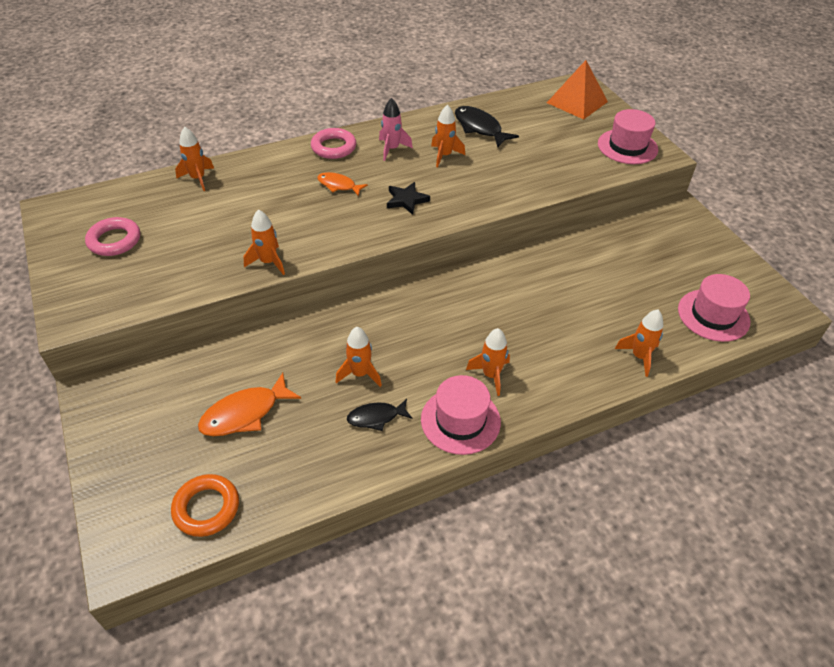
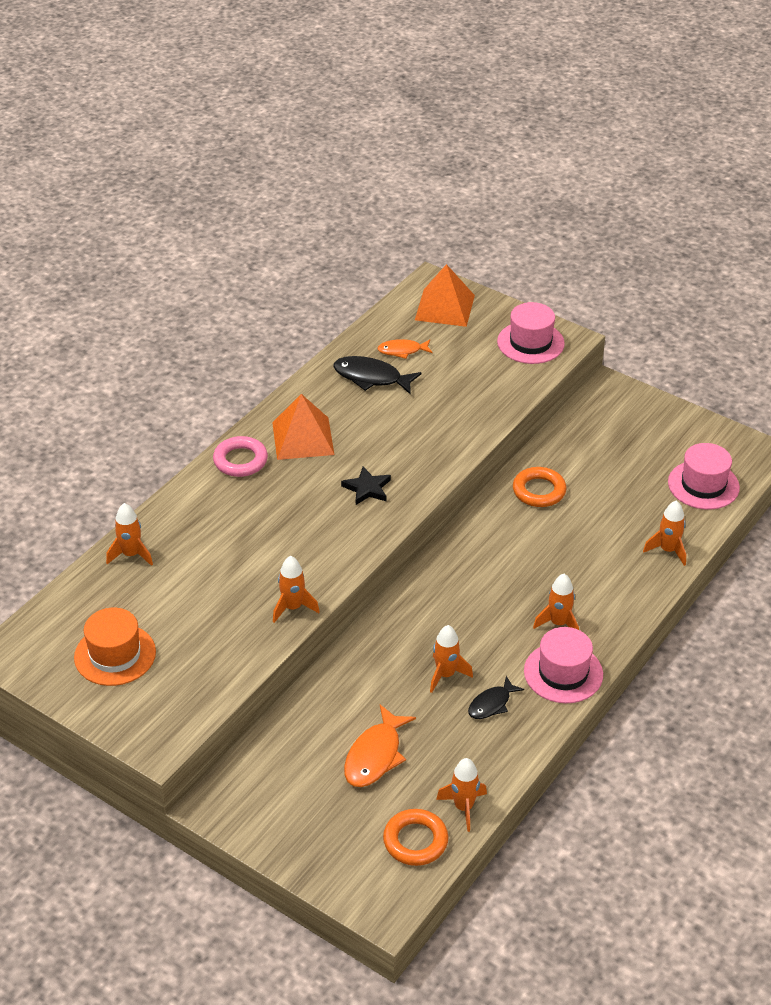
camera: 30 degrees left, 5 degrees down
pink ring [85,217,140,256] -> orange hat [74,608,156,686]
orange fish [317,172,368,197] -> orange fish moved to [377,339,433,359]
pink rocket [379,98,413,161] -> orange pyramid [272,394,335,460]
orange rocket [431,105,465,168] -> orange rocket moved to [436,758,487,832]
none -> orange ring [513,467,567,507]

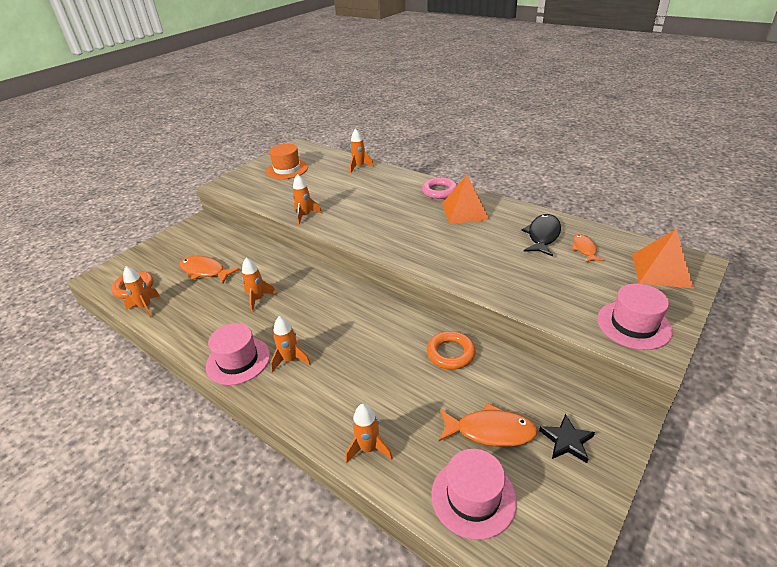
camera: 95 degrees right, 5 degrees down
black star [341,466,391,505] -> black star moved to [539,414,595,463]
black fish [468,676,524,719] -> none
none -> orange fish [439,403,538,447]

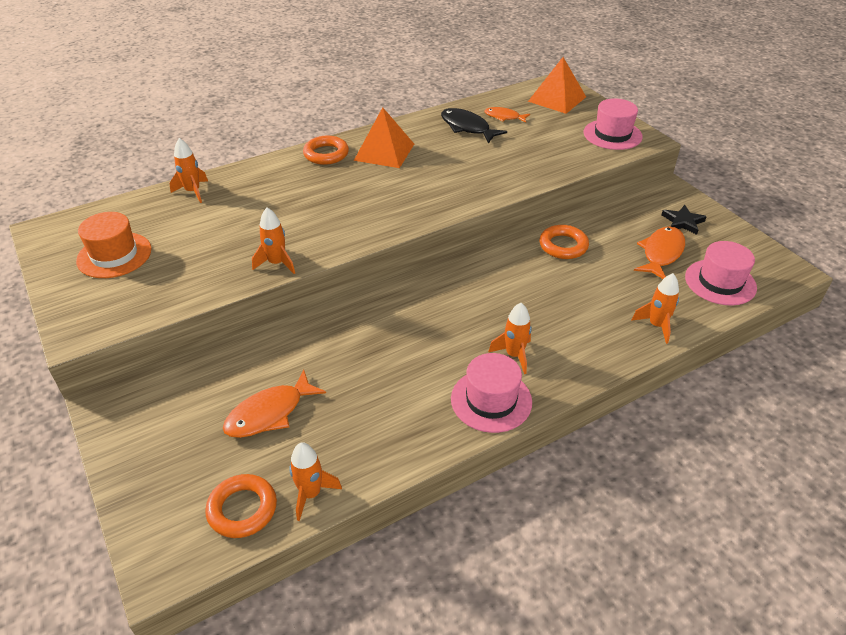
camera: 70 degrees left, 5 degrees up
orange rocket [242,258,277,312] -> none
pink ring [422,178,457,199] -> orange ring [303,136,349,165]

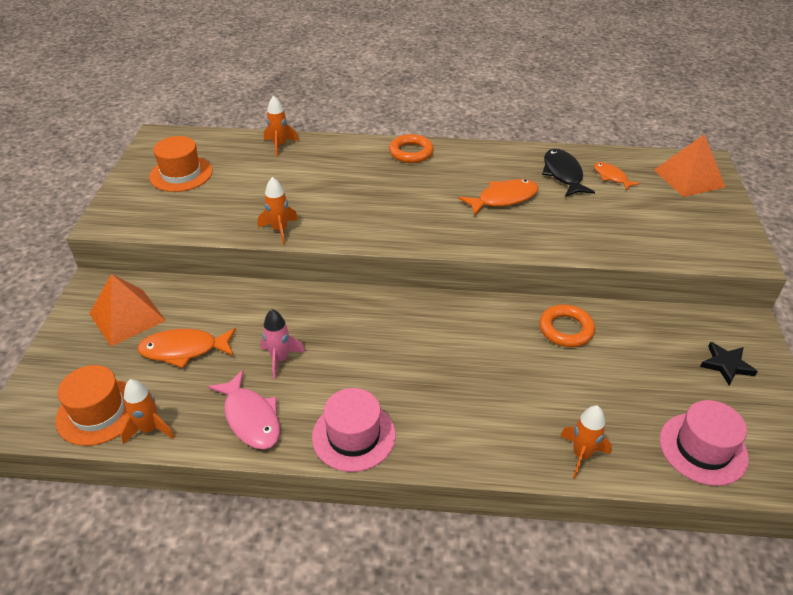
camera: 35 degrees right, 0 degrees up
orange ring [205,474,277,538] -> orange hat [55,365,129,446]
orange pyramid [354,107,414,168] -> orange pyramid moved to [89,274,166,346]
orange rocket [488,303,532,374] -> none
pink hat [583,99,643,150] -> none
orange fish [634,226,685,279] -> orange fish moved to [459,179,539,216]
none -> pink fish [208,370,280,449]
none -> pink rocket [260,309,306,380]

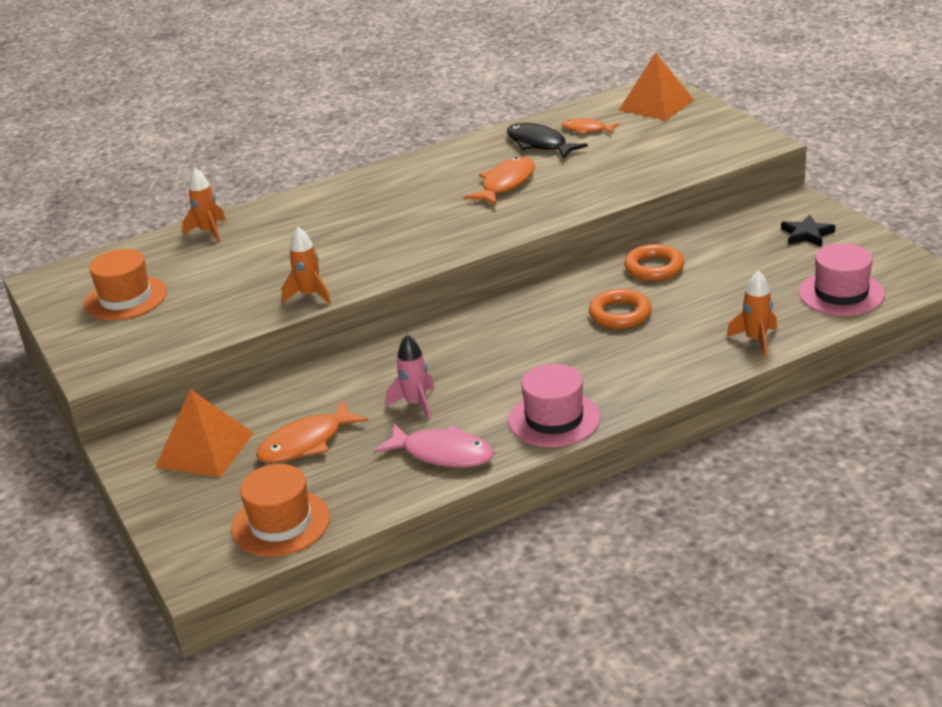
camera: 30 degrees left, 10 degrees down
orange rocket [120,379,175,445] -> none
orange ring [389,134,434,163] -> orange ring moved to [589,289,652,329]

